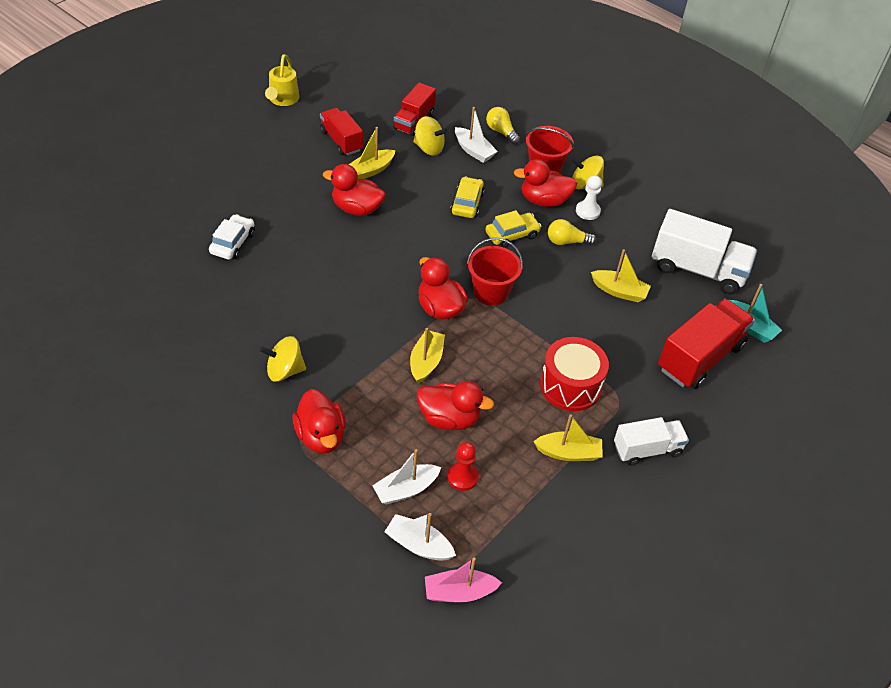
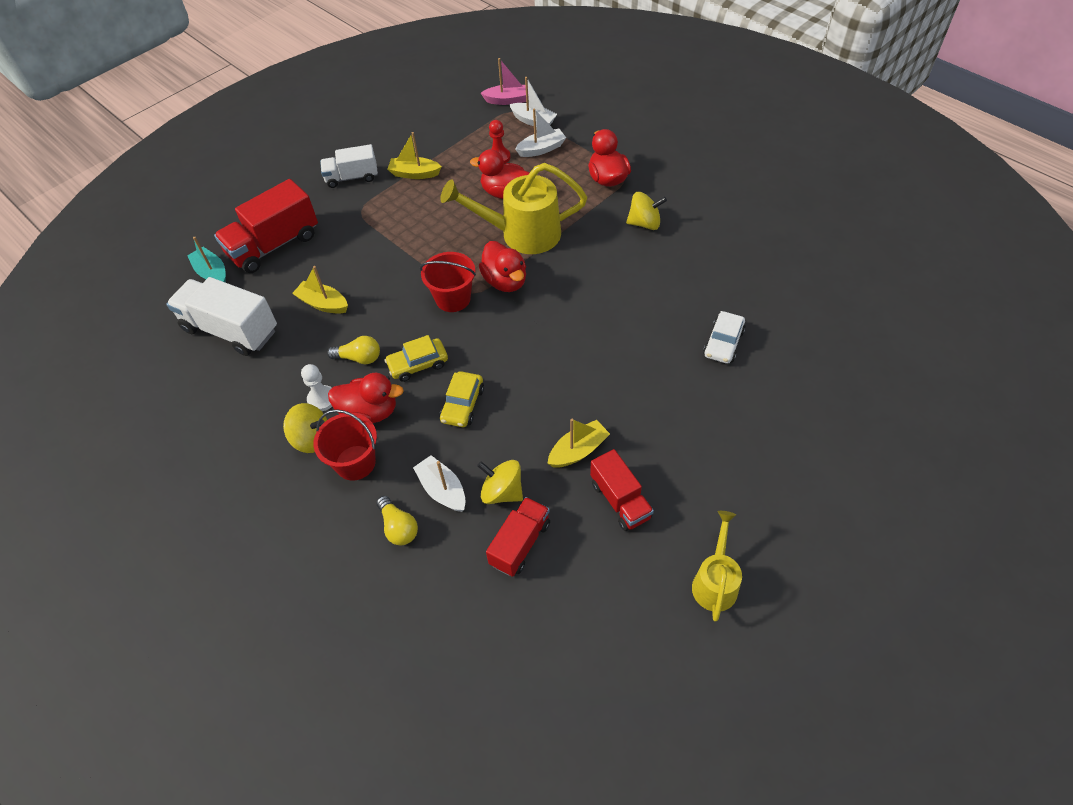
camera: 170 degrees left, 5 degrees up
red duck [323,164,385,216] -> none
yellow boat [410,328,445,383] -> yellow watering can [440,163,587,254]
red drum [540,337,609,411] -> none

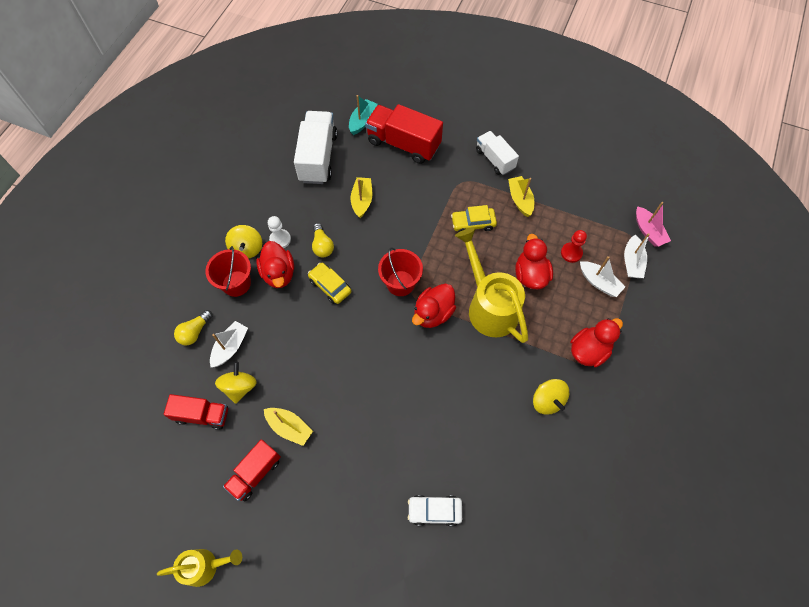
camera: 65 degrees right, 10 degrees up
yellow car [440,371,484,427] -> yellow car moved to [451,205,497,232]

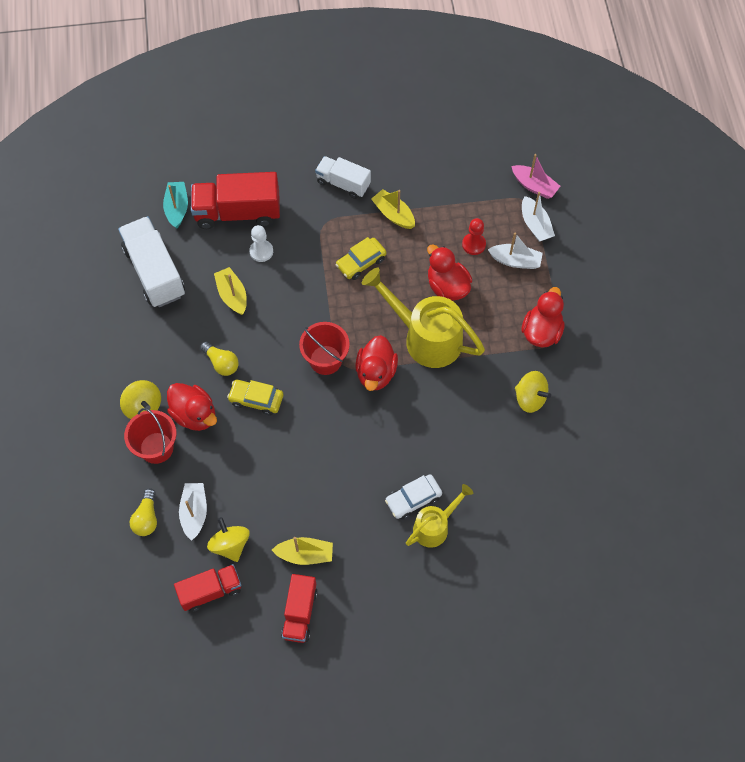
camera: 30 degrees left, 0 degrees up
yellow watering can [157,549,242,587] -> yellow watering can moved to [406,484,473,548]
white pawn [268,216,291,248] -> white pawn moved to [249,225,273,262]
white car [408,495,462,526] -> white car moved to [385,474,442,520]

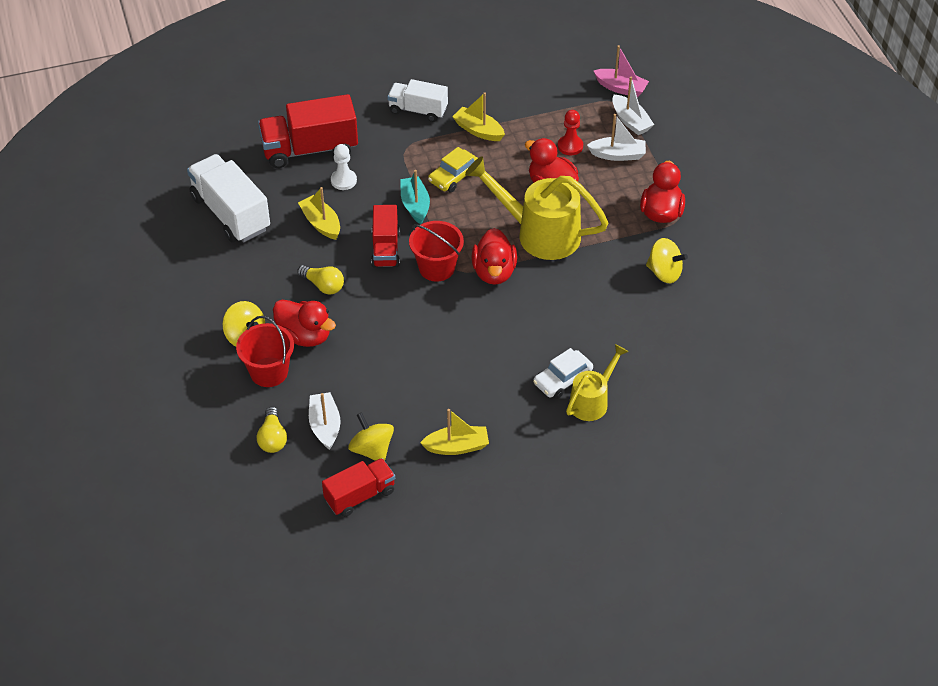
camera: 10 degrees left, 15 degrees down
turquoise boat [163,182,188,229] -> turquoise boat moved to [400,170,430,224]
yellow car [227,380,283,416] -> none
red truck [281,574,318,643] -> red truck moved to [371,205,400,268]

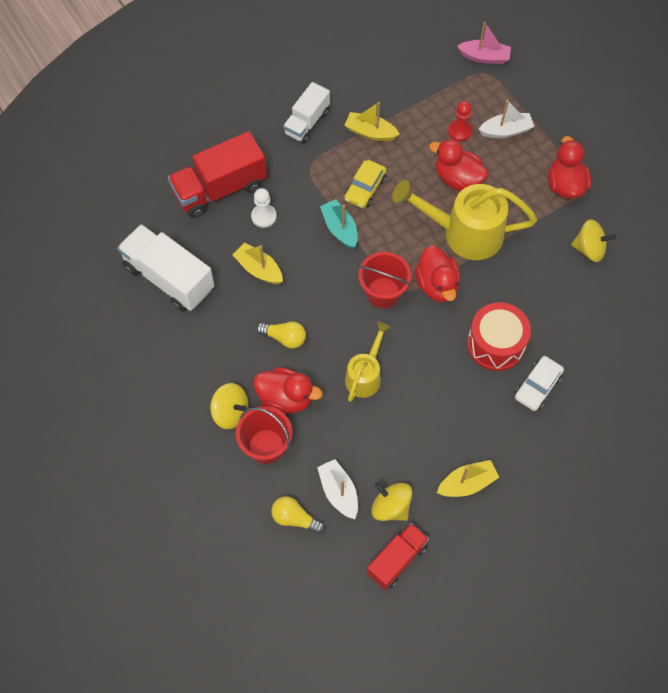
camera: 15 degrees left, 15 degrees up
yellow light bulb [257,407,287,453] -> yellow light bulb turned 135 degrees clockwise [271,496,325,534]
red truck [371,205,400,268] -> none
white truck [387,79,448,122] -> white truck turned 60 degrees counterclockwise [283,82,330,143]
yellow watering can [566,344,628,421] -> yellow watering can moved to [345,322,390,402]
white boat [612,77,654,135] -> none
none -> red drum [467,302,531,371]

